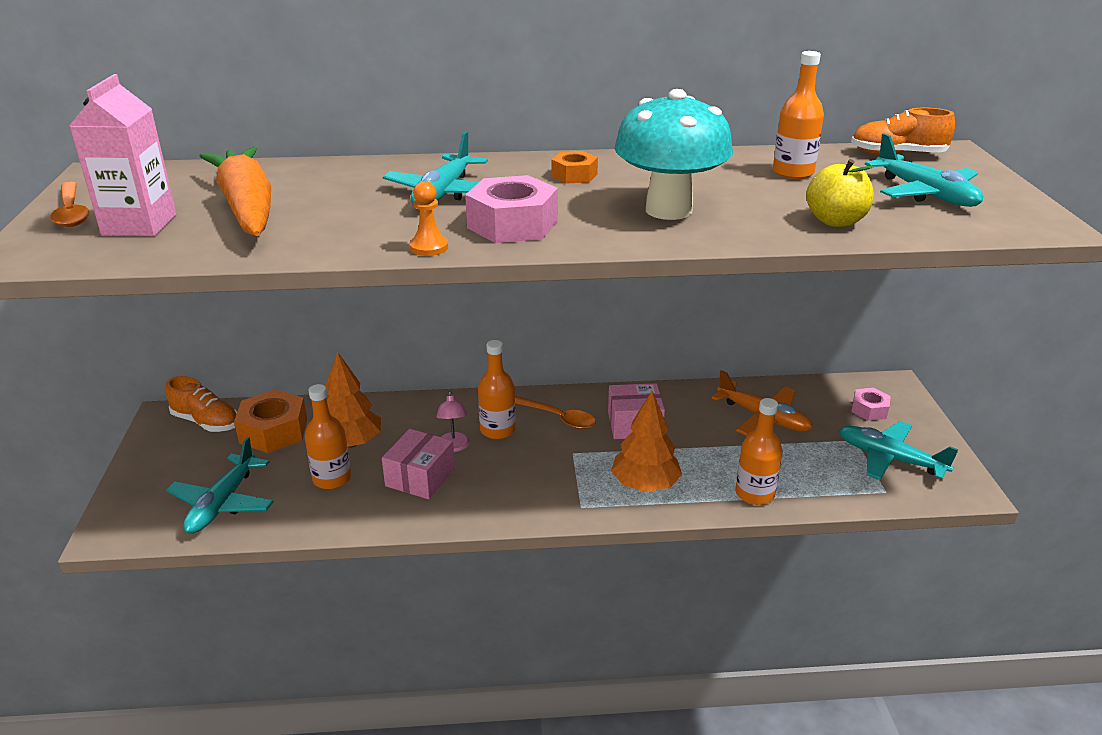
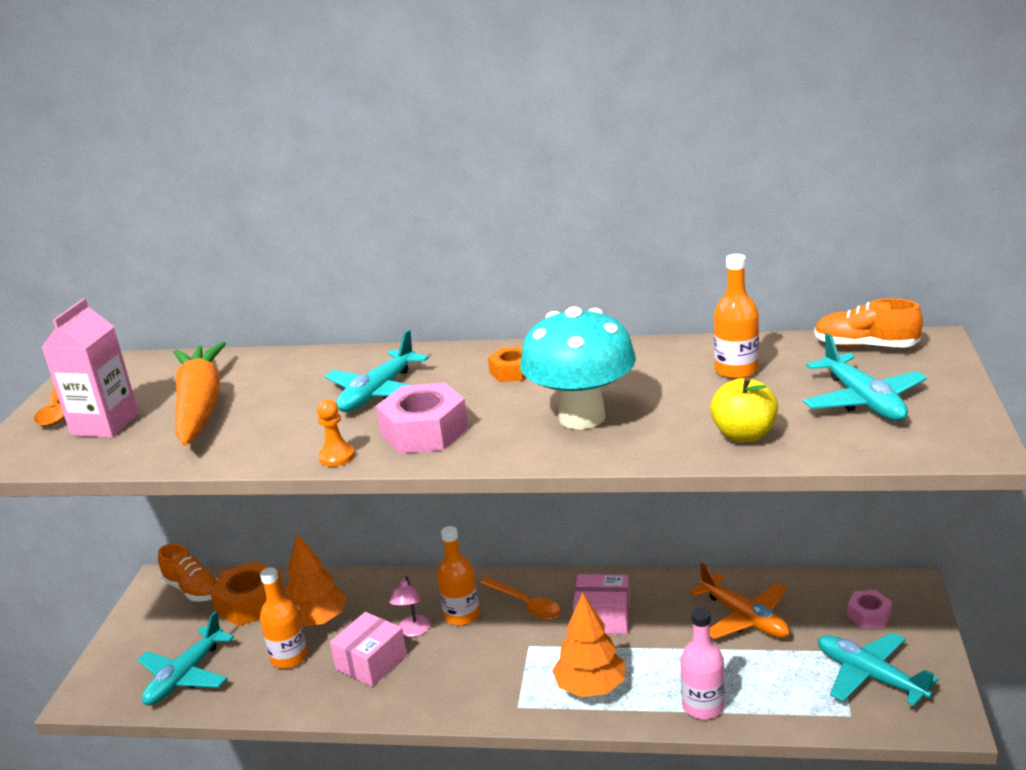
camera: 15 degrees right, 5 degrees down
orange bottle [735,398,783,505] -> pink bottle [680,608,725,719]

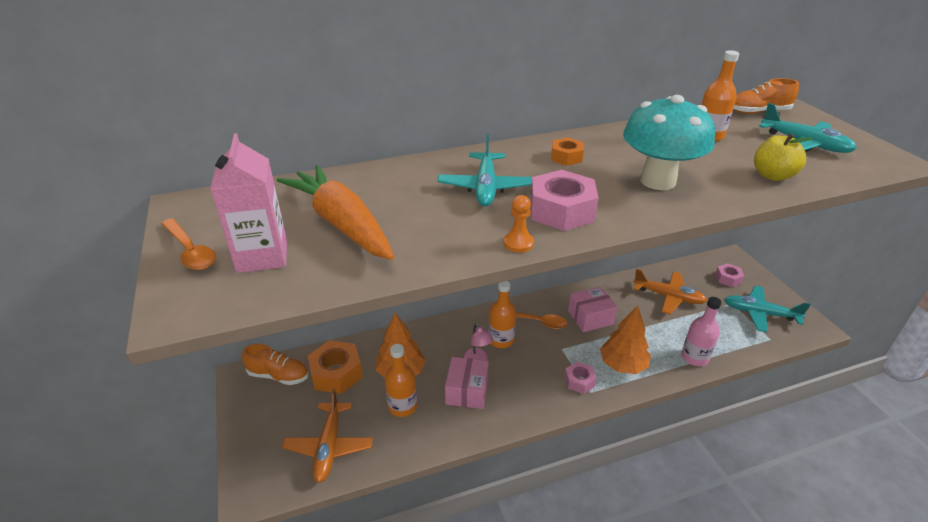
camera: 30 degrees left, 10 degrees up
turquoise plane [137,611,234,705] -> orange plane [282,389,373,483]
none -> pink nut [564,362,597,394]

